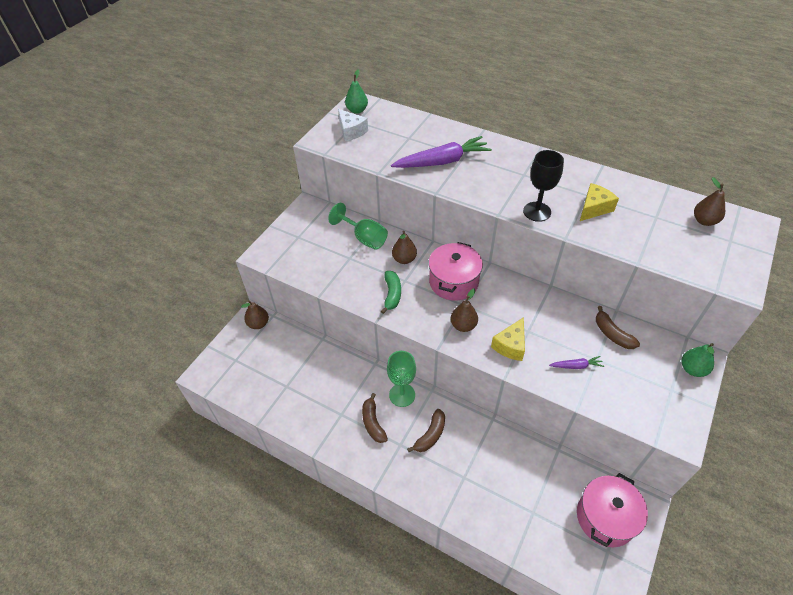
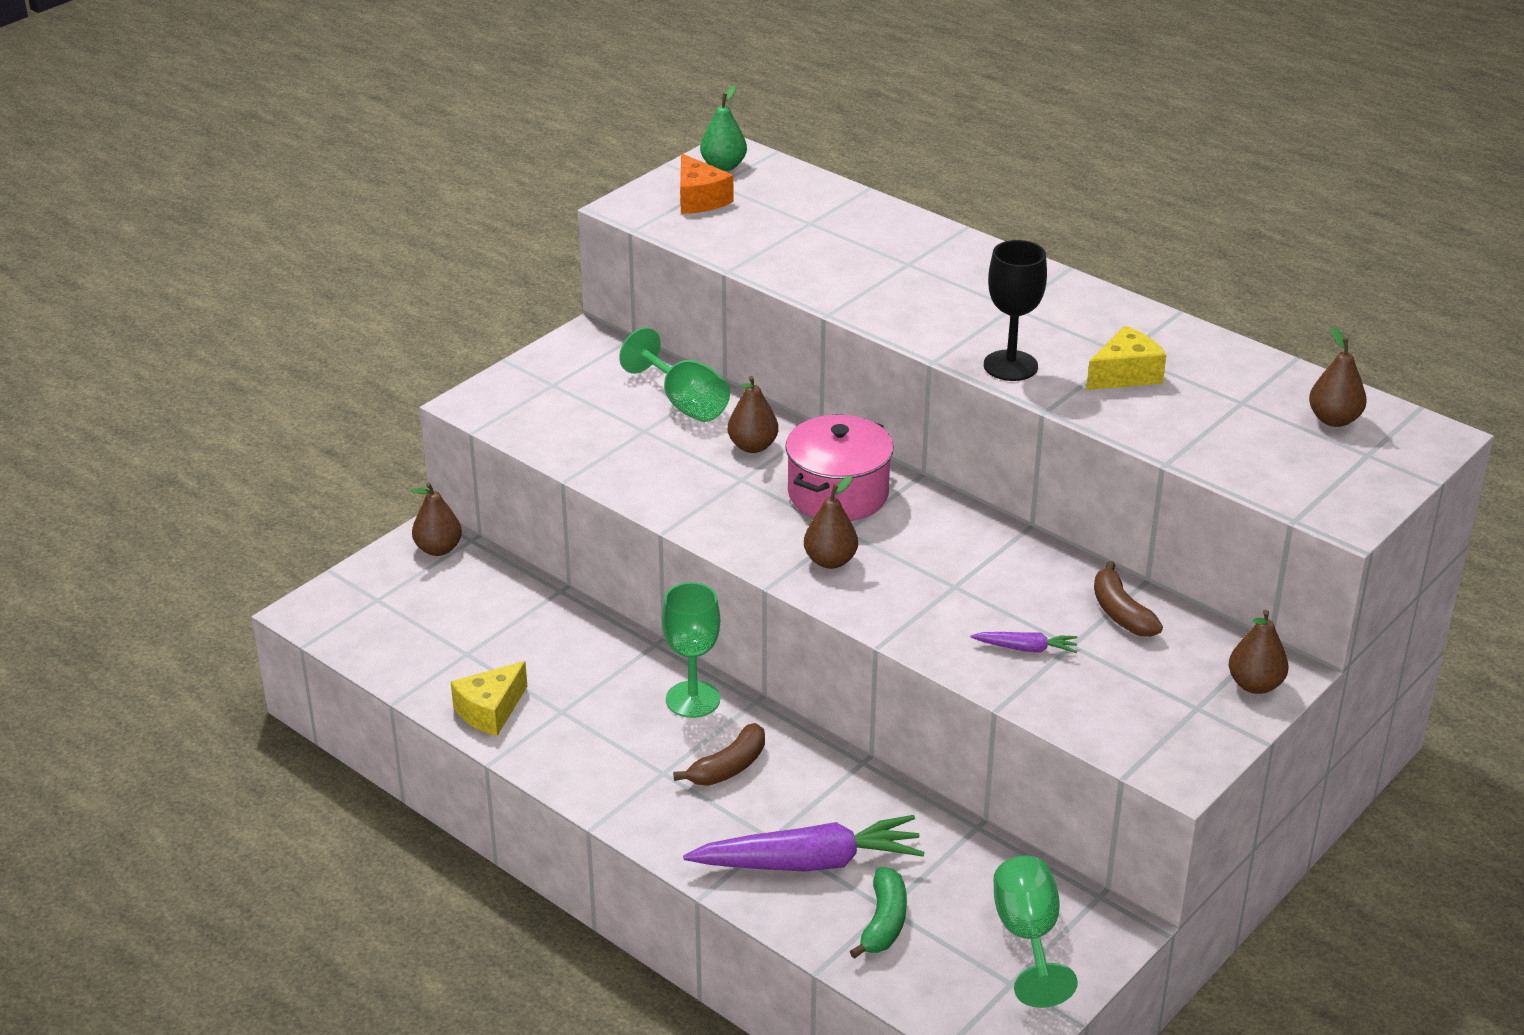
camera: 10 degrees right, 15 degrees down
white cheese [338,109,368,141] -> orange cheese [680,154,734,214]
brown banana [362,393,388,443] -> none
green banana [381,271,401,314] -> green banana moved to [850,867,907,959]
purple carrot [391,136,492,168] -> purple carrot moved to [683,815,925,872]
yellow cheese [491,317,525,361] -> yellow cheese moved to [451,661,528,736]
pink pot [577,473,648,547] -> green goblet [994,856,1078,1008]
green pear [682,343,714,377] -> brown pear [1229,610,1288,694]

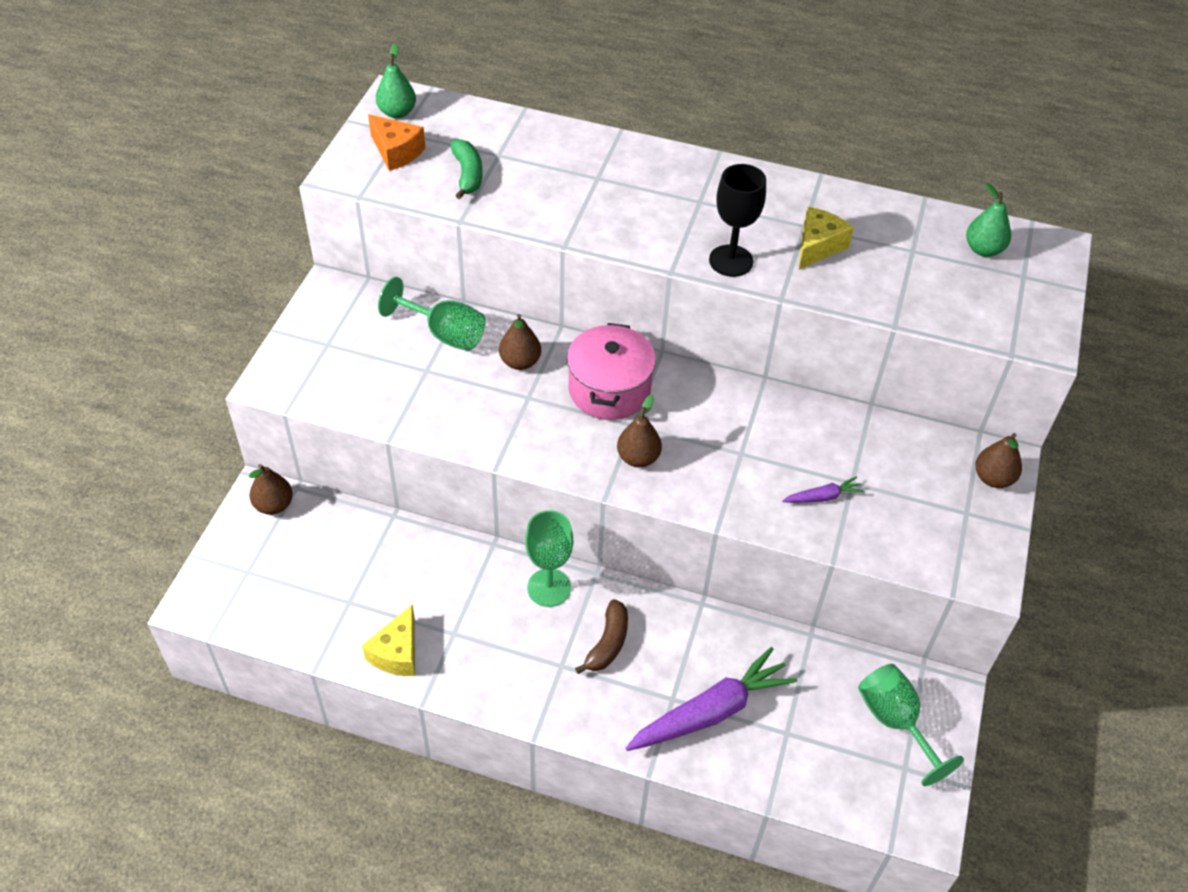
camera: 25 degrees left, 15 degrees up
green banana [850,867,907,959] -> green banana moved to [450,139,483,199]
brown banana [1094,561,1163,637] -> none
brown pear [1309,327,1366,427] -> green pear [966,183,1011,257]

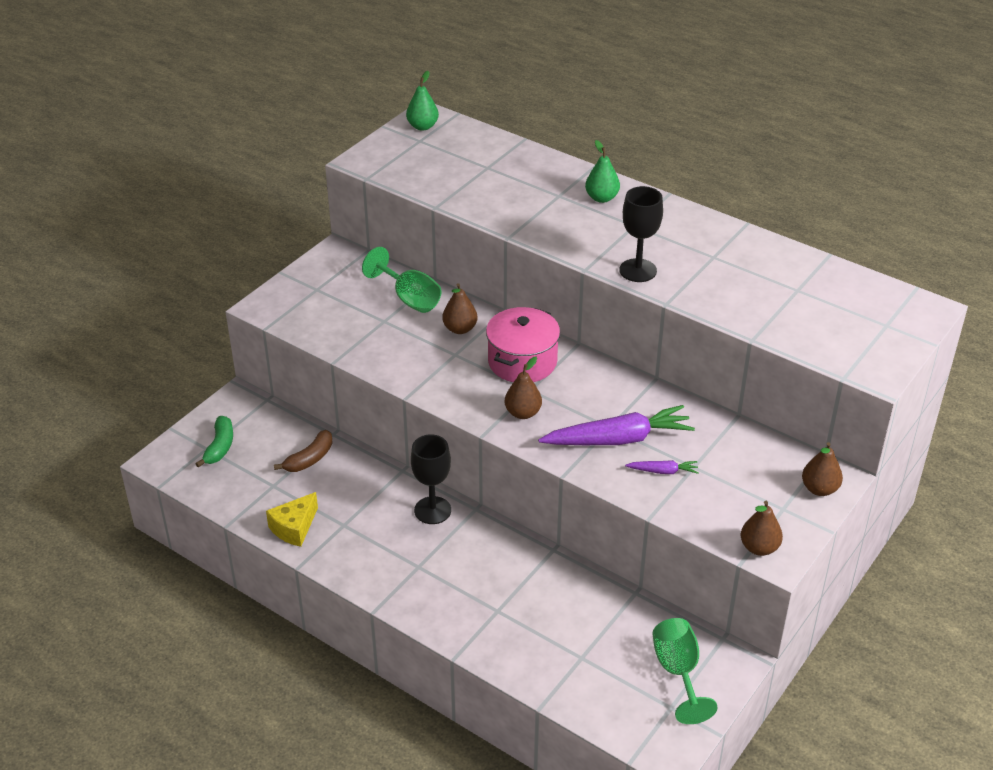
camera: 20 degrees right, 10 degrees down
brown pear [249,464,293,515] -> brown pear moved to [741,501,783,556]
orange cheese [368,114,425,171] -> none
green banana [450,139,483,199] -> green banana moved to [195,416,233,468]
green goblet [525,510,573,607] -> black goblet [411,435,451,524]
brown banana [575,599,628,674] -> brown banana moved to [274,430,333,472]
purple carrot [626,647,797,751] -> purple carrot moved to [538,405,695,445]
yellow cheese [799,207,854,269] -> none
green pear [966,183,1011,257] -> green pear moved to [585,140,620,203]

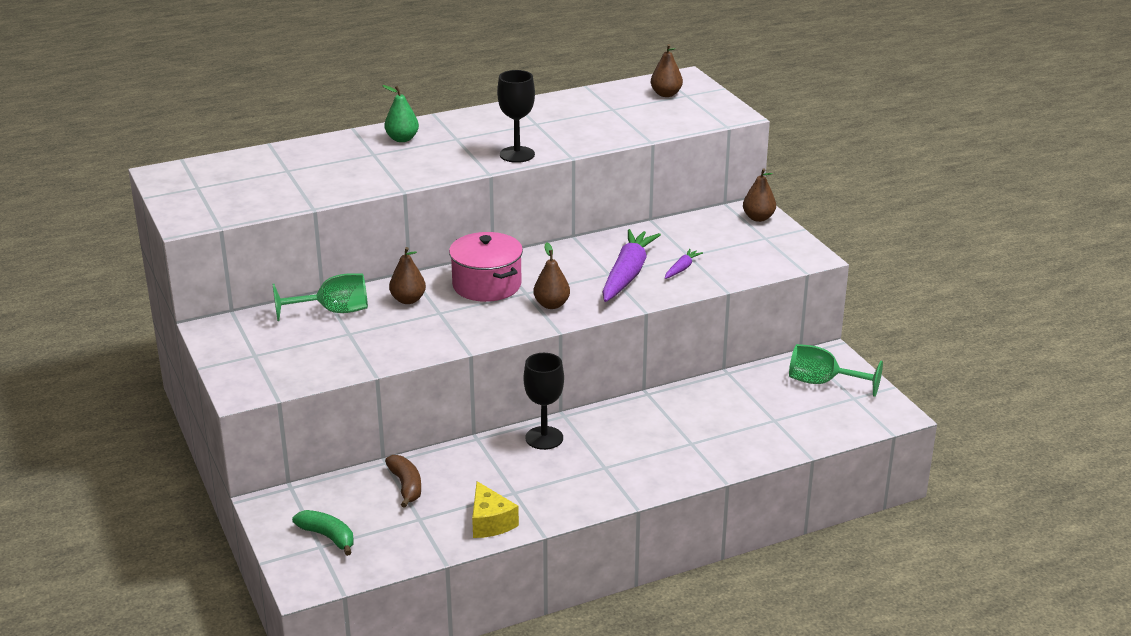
camera: 60 degrees left, 10 degrees down
green pear [406,71,439,130] -> none
brown pear [741,501,783,556] -> brown pear moved to [651,44,683,97]

